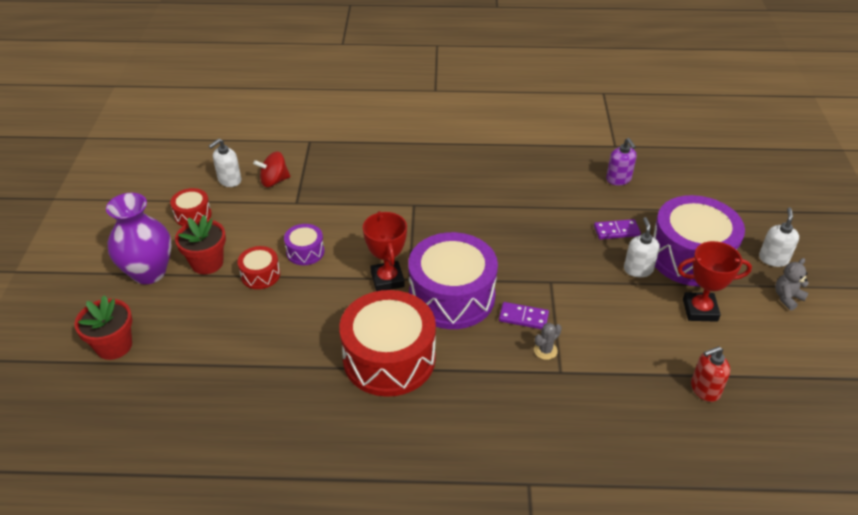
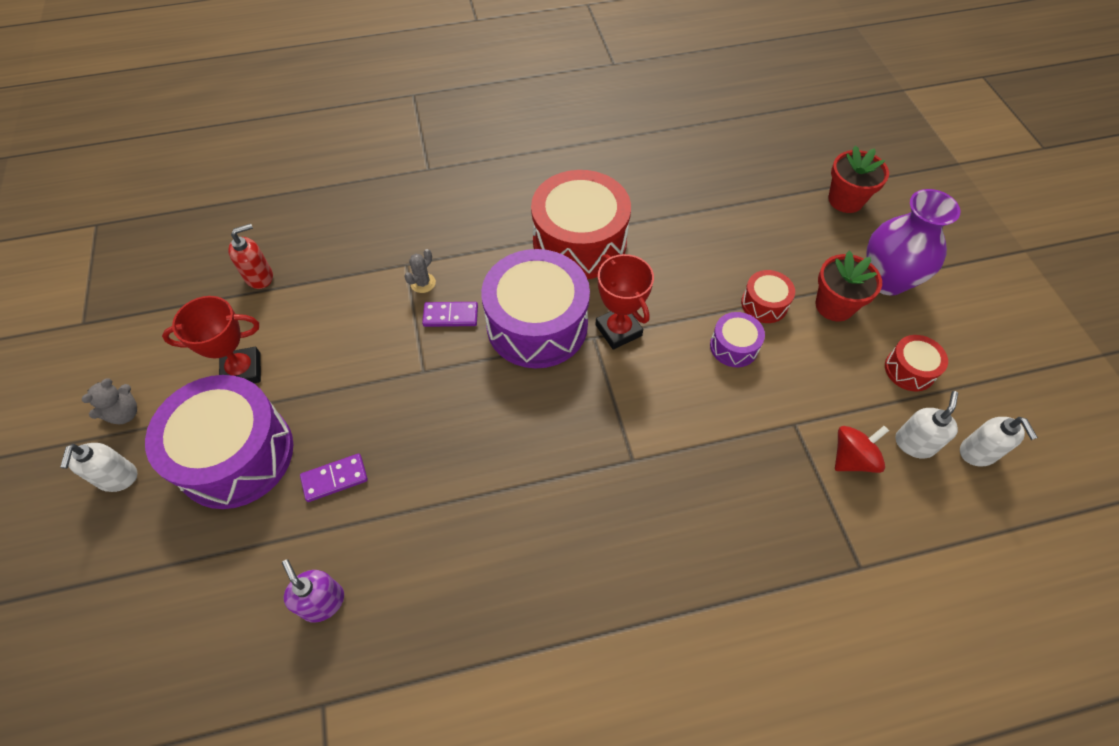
camera: 165 degrees right, 15 degrees up
white soap dispenser [624,217,660,277] -> white soap dispenser moved to [960,417,1038,466]

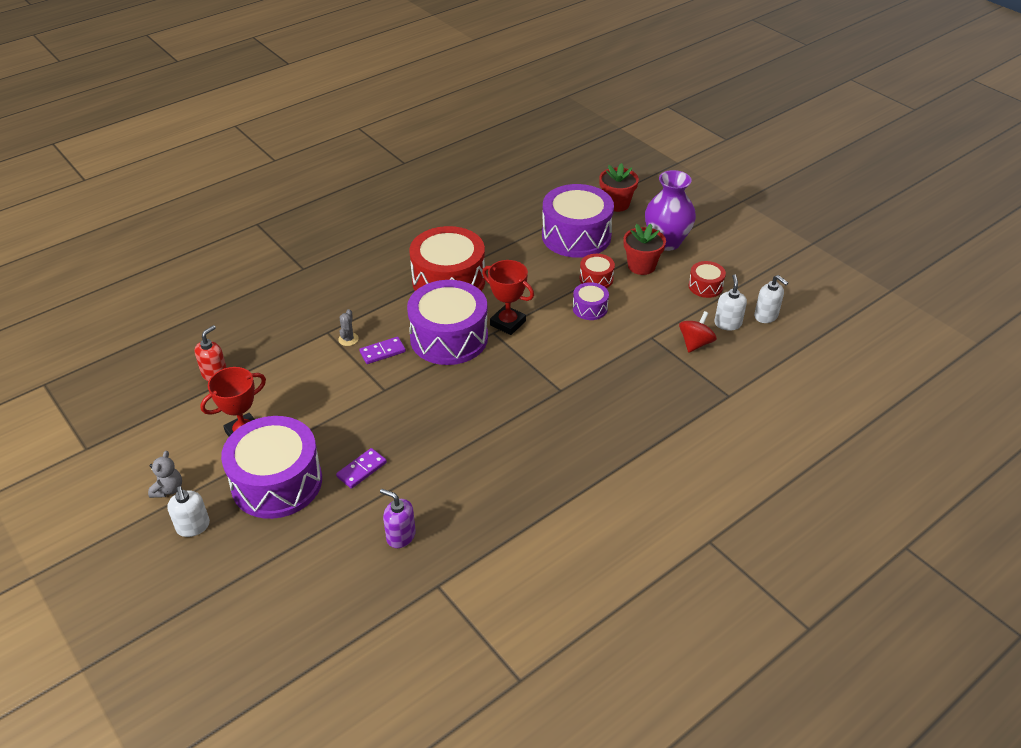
camera: 25 degrees left, 15 degrees down
none -> purple drum [542,184,614,258]

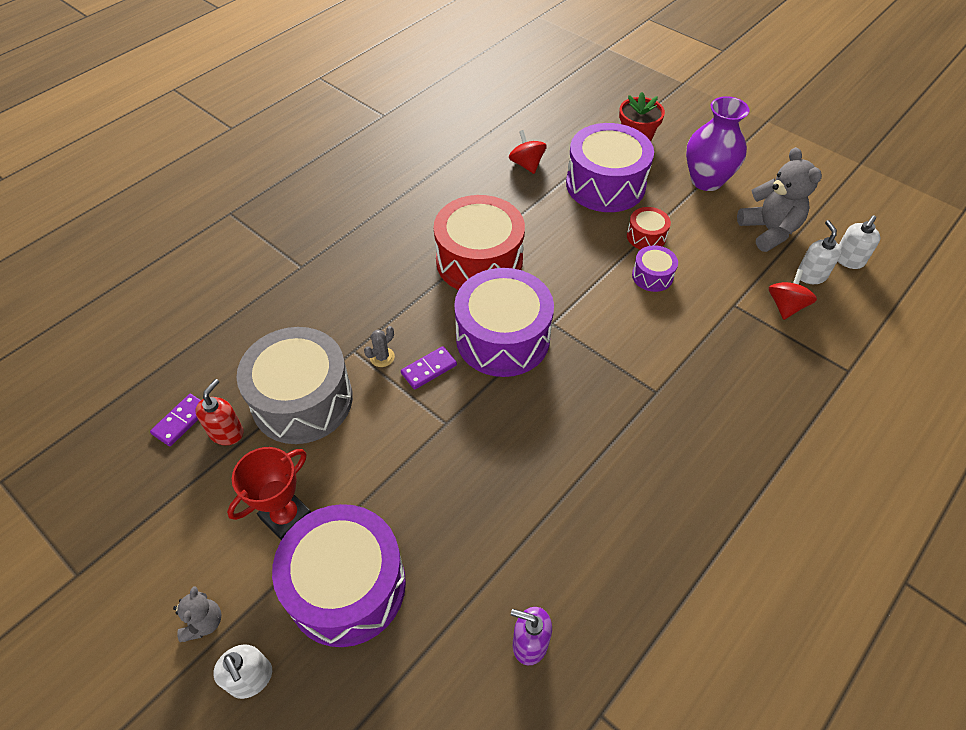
camera: 10 degrees left, 10 degrees up
purple domino [336,448,387,489] -> purple domino moved to [150,394,201,446]
grey cactus [338,309,359,346] -> grey cactus turned 45 degrees clockwise [364,326,395,367]
red trophy [482,260,534,335] -> none
red flower pot [624,224,666,275] -> none
red drum [688,261,726,298] -> grey teddy bear [737,147,822,252]
white soap dispenser [754,275,788,323] -> white soap dispenser turned 90 degrees clockwise [837,215,881,269]
none -> grey drum [236,327,353,444]
none -> red spinning top [509,130,547,174]

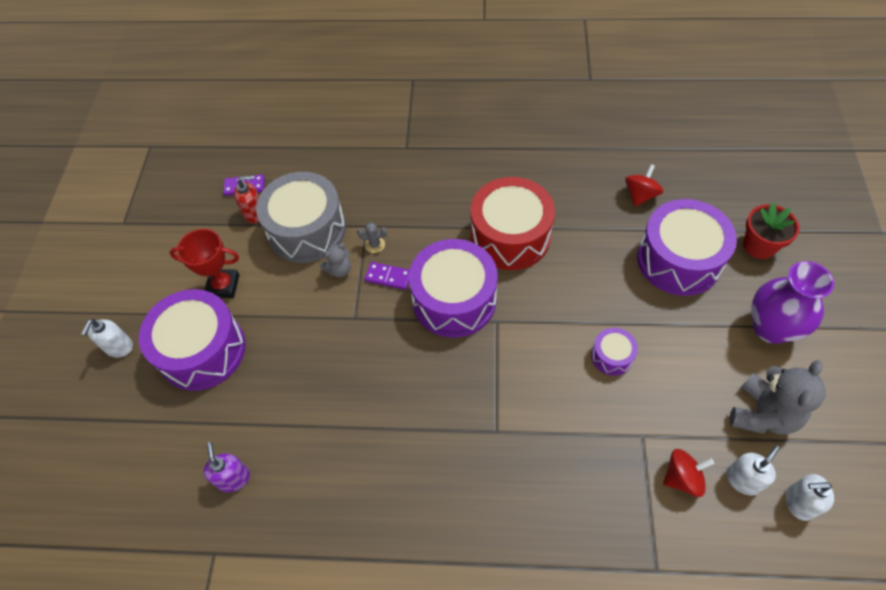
camera: 55 degrees right, 5 degrees up
grey teddy bear [173,586,222,642] -> grey teddy bear moved to [320,243,351,277]
red drum [627,207,671,250] -> none

